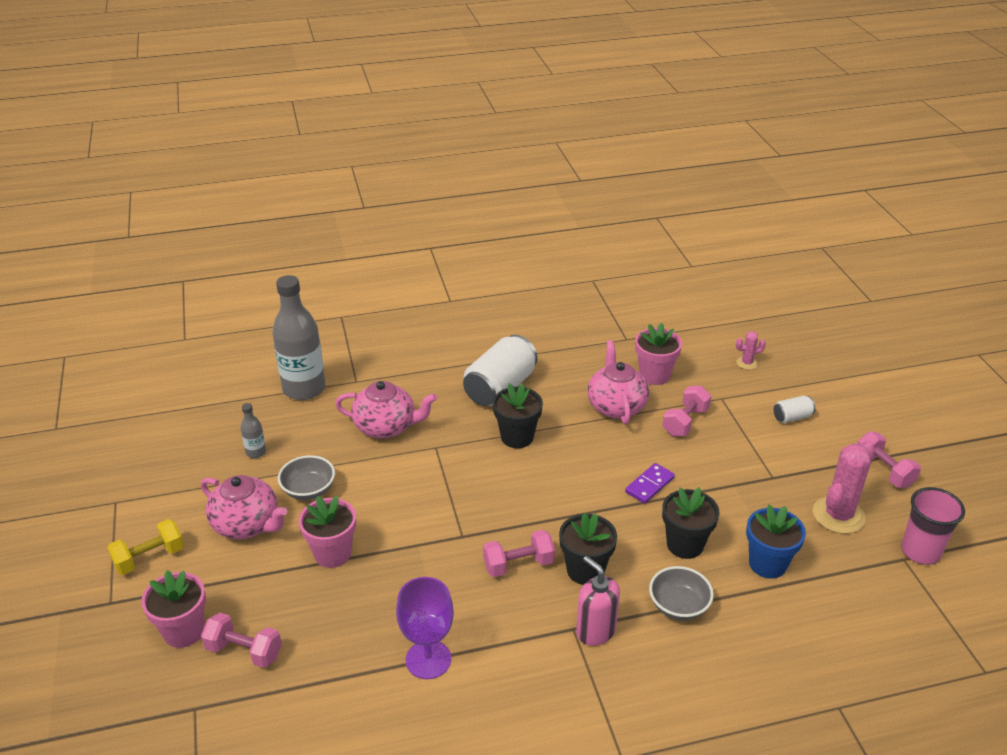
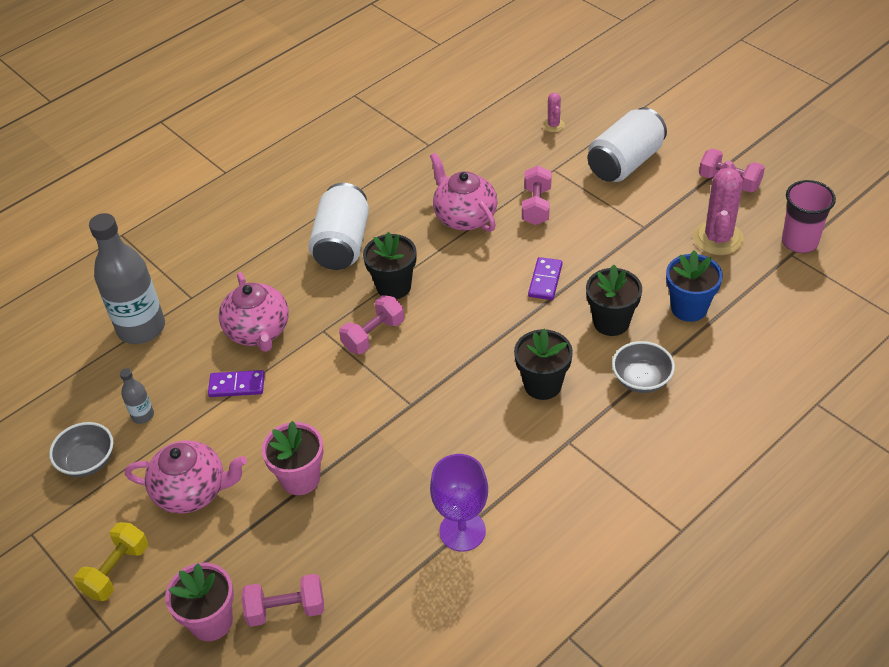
camera: 25 degrees left, 10 degrees up
grey bowl [278,455,335,500] -> grey bowl moved to [49,422,113,477]
pink teapot [335,381,437,439] -> pink teapot turned 90 degrees clockwise [219,272,289,352]
pink dumbbell [483,530,555,577] -> pink dumbbell moved to [339,295,404,354]
pink soap dispenser [576,556,620,646] -> none
pink flower pot [635,323,682,385] -> none
pink cactus [736,331,766,370] -> pink cactus turned 60 degrees counterclockwise [543,93,565,132]
white can [774,396,816,423] -> white can [587,107,667,182], size x2.14
none -> purple domino [208,370,265,397]

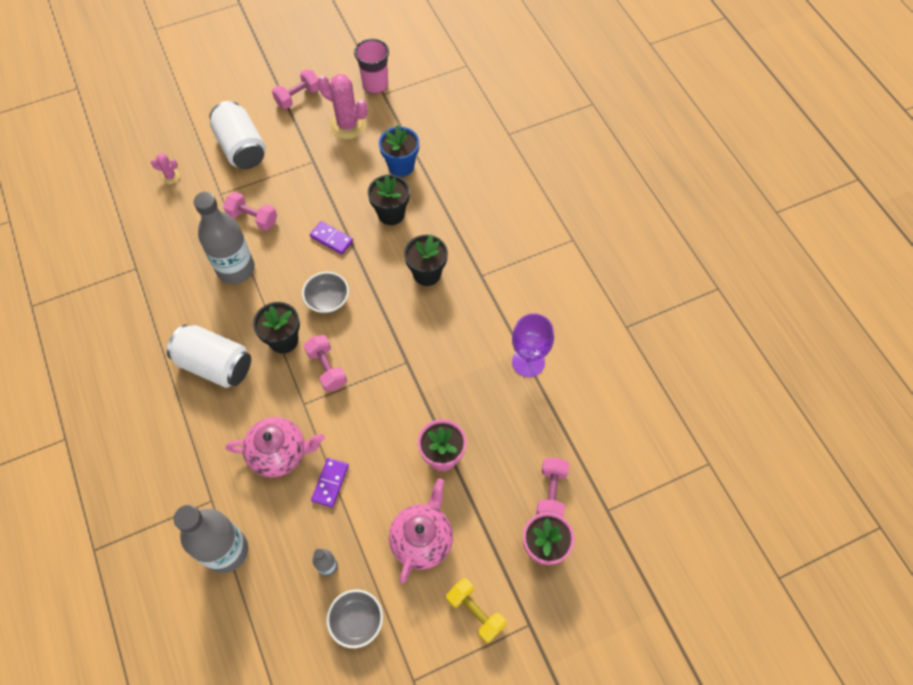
camera: 75 degrees left, 15 degrees up
pink teapot [430,153,497,232] -> grey bottle [194,192,255,284]
grey bowl [612,341,675,393] -> grey bowl moved to [302,272,349,314]

